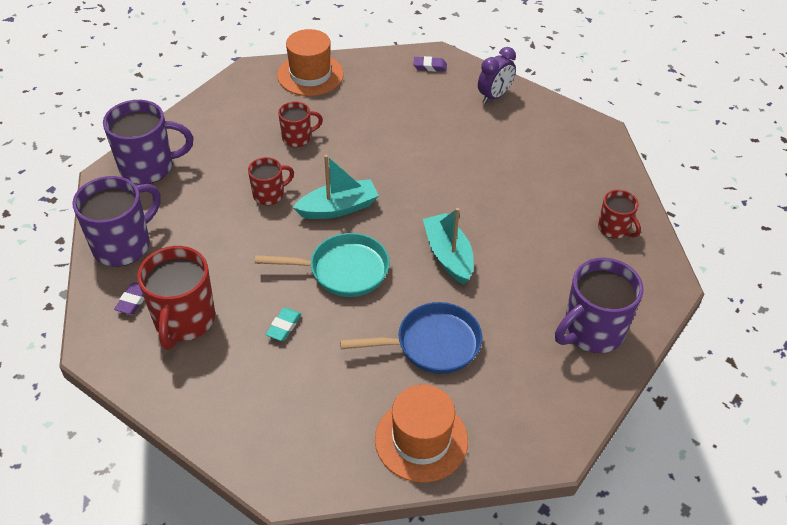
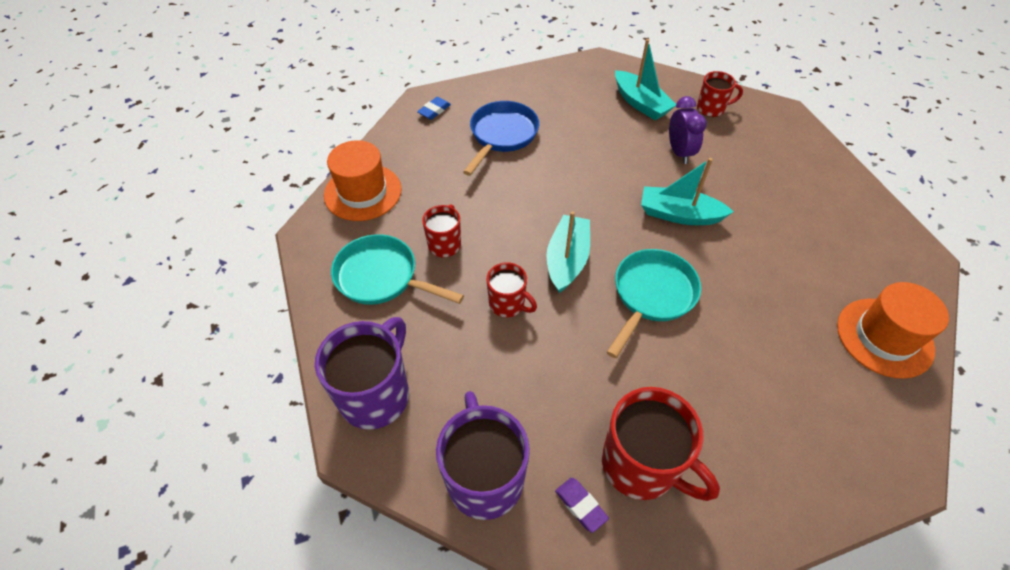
camera: 55 degrees left, 5 degrees up
red mug [248,157,294,205] -> red mug turned 120 degrees clockwise [486,262,537,317]
turquoise eraser [266,308,302,341] -> none
blue pan [340,302,482,374] -> blue pan moved to [463,101,539,176]
purple eraser [413,56,447,72] -> blue eraser [417,97,451,120]
purple clock [478,47,516,104] -> purple clock moved to [669,96,707,164]
purple mug [555,258,644,353] -> none
none -> turquoise pan [331,234,464,305]
none -> turquoise boat [615,39,676,120]

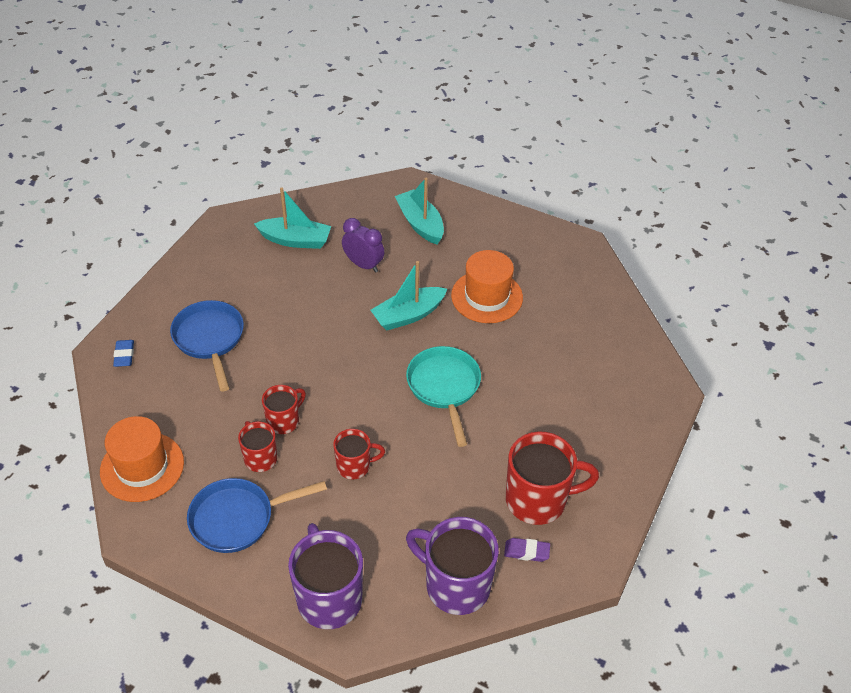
camera: 45 degrees left, 5 degrees down
turquoise pan [331,234,464,305] -> blue pan [187,478,327,553]
turquoise boat [546,211,590,293] -> turquoise boat moved to [395,178,444,244]
red mug [697,71,743,117] -> red mug moved to [262,385,306,434]
orange hat [837,282,949,379] -> orange hat moved to [451,250,523,323]

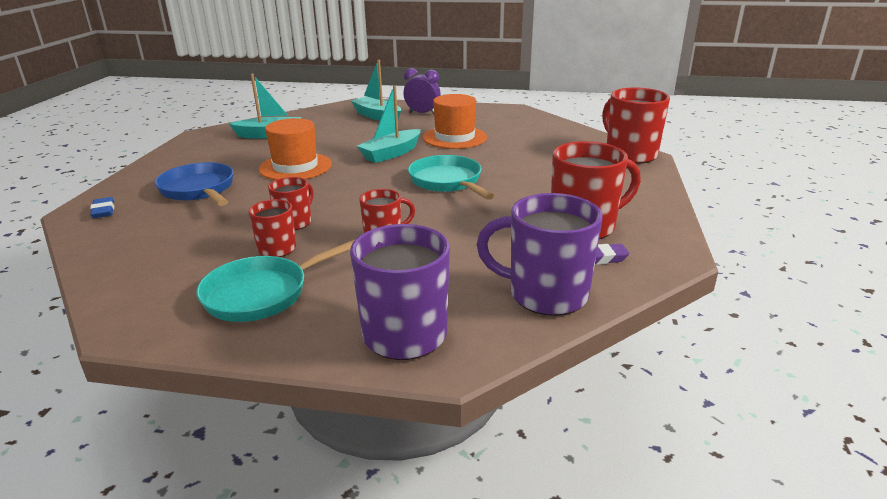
camera: 15 degrees left, 20 degrees down
orange hat [100,416,184,502] -> orange hat moved to [259,118,332,180]
blue pan [187,478,327,553] -> turquoise pan [197,239,356,322]
purple clock [342,218,384,273] -> purple clock moved to [404,68,441,114]
none -> red mug [602,88,670,164]

